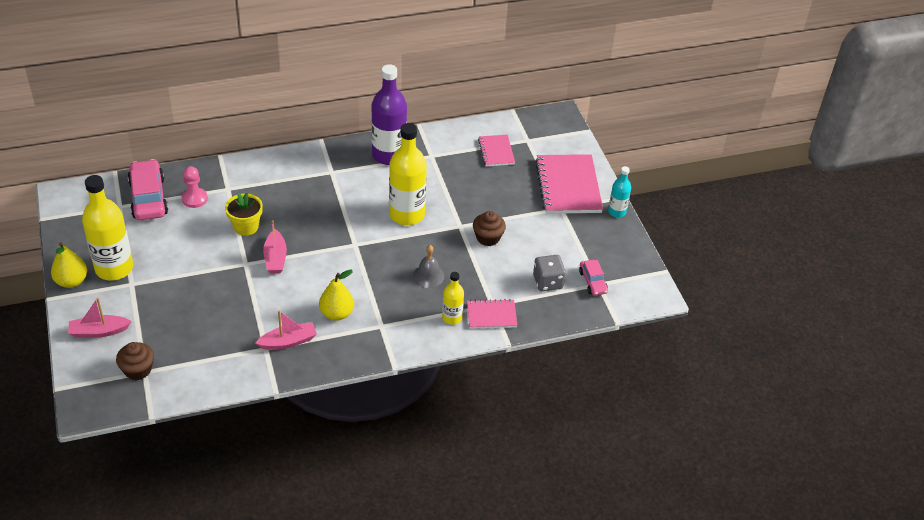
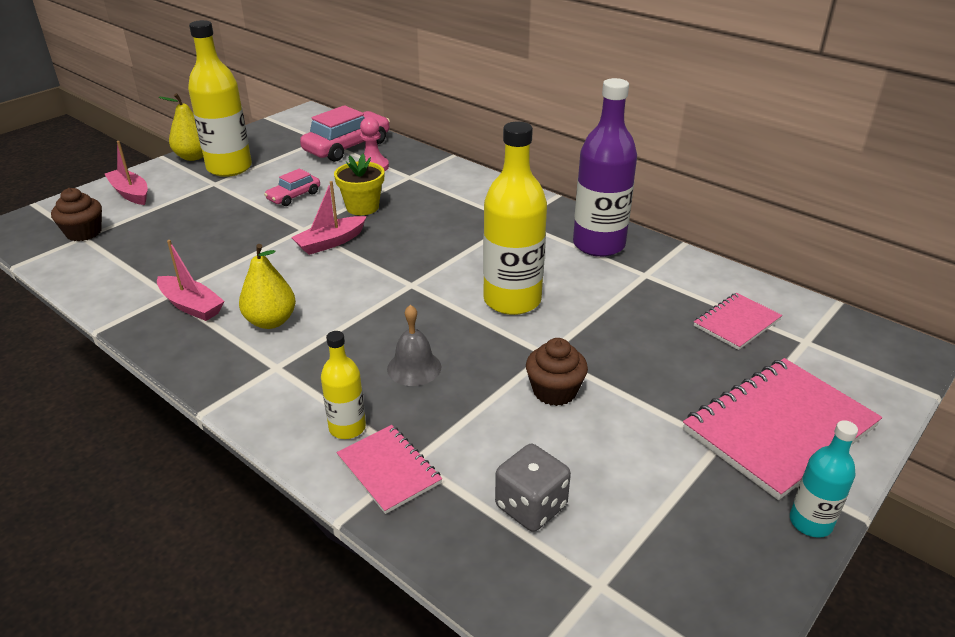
camera: 60 degrees right, 10 degrees down
pink car [579,260,608,296] -> pink car moved to [264,168,320,206]

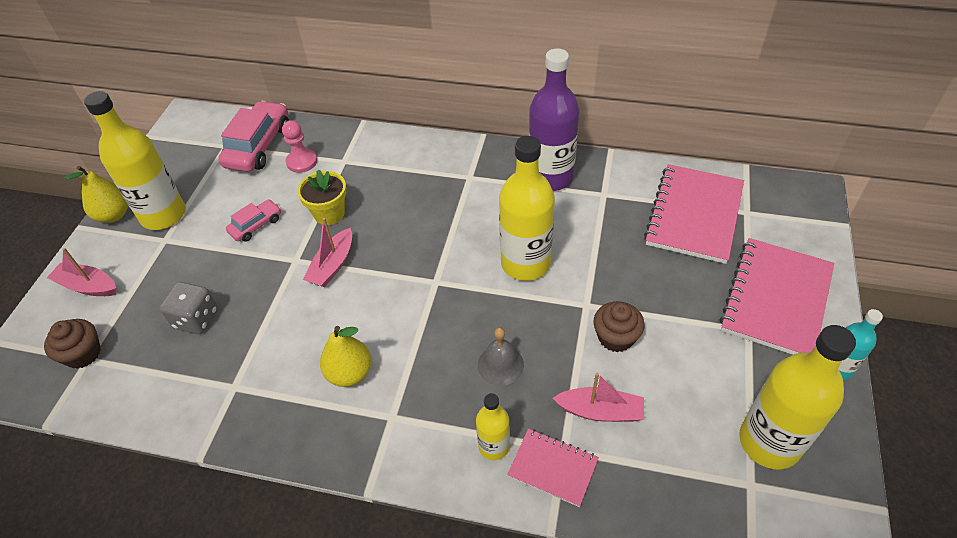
camera: 25 degrees left, 15 degrees up
pink boat [157,240,225,321] -> pink boat moved to [553,373,644,422]
pink car [264,168,320,206] -> pink car turned 150 degrees counterclockwise [226,199,281,242]
grey dice [495,444,571,532] -> grey dice moved to [160,282,218,334]
pink notebook [694,293,782,350] -> pink notebook [644,164,744,264], size x1.85
none -> yellow bottle [739,325,856,469]

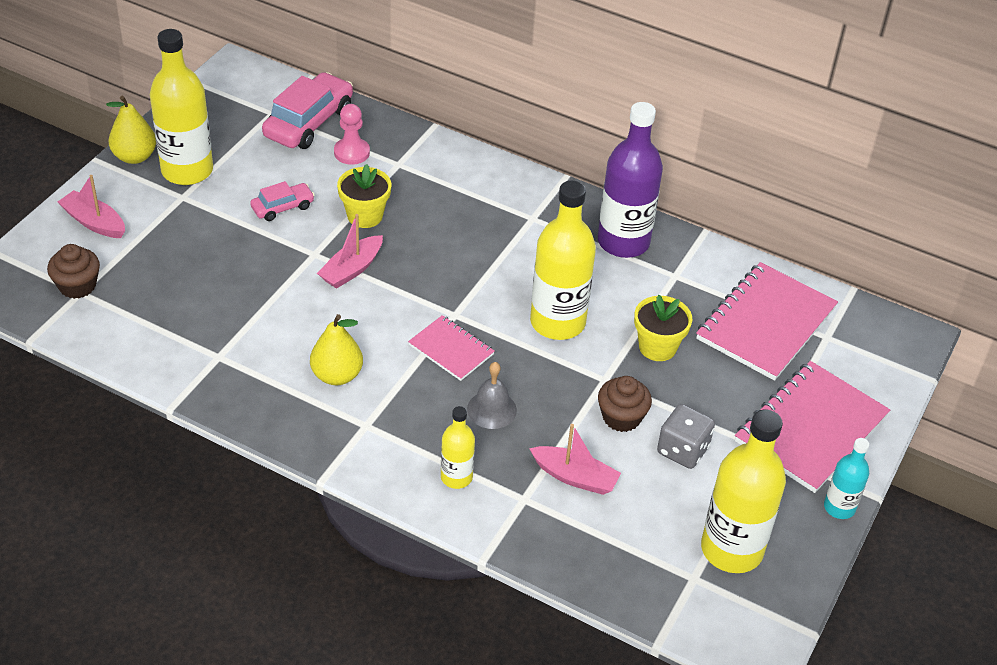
camera: 10 degrees right, 5 degrees down
grey dice [160,282,218,334] -> grey dice moved to [657,404,715,469]
pink notebook [507,429,599,507] -> pink notebook moved to [408,315,495,381]
none -> yellow flower pot [634,295,692,361]

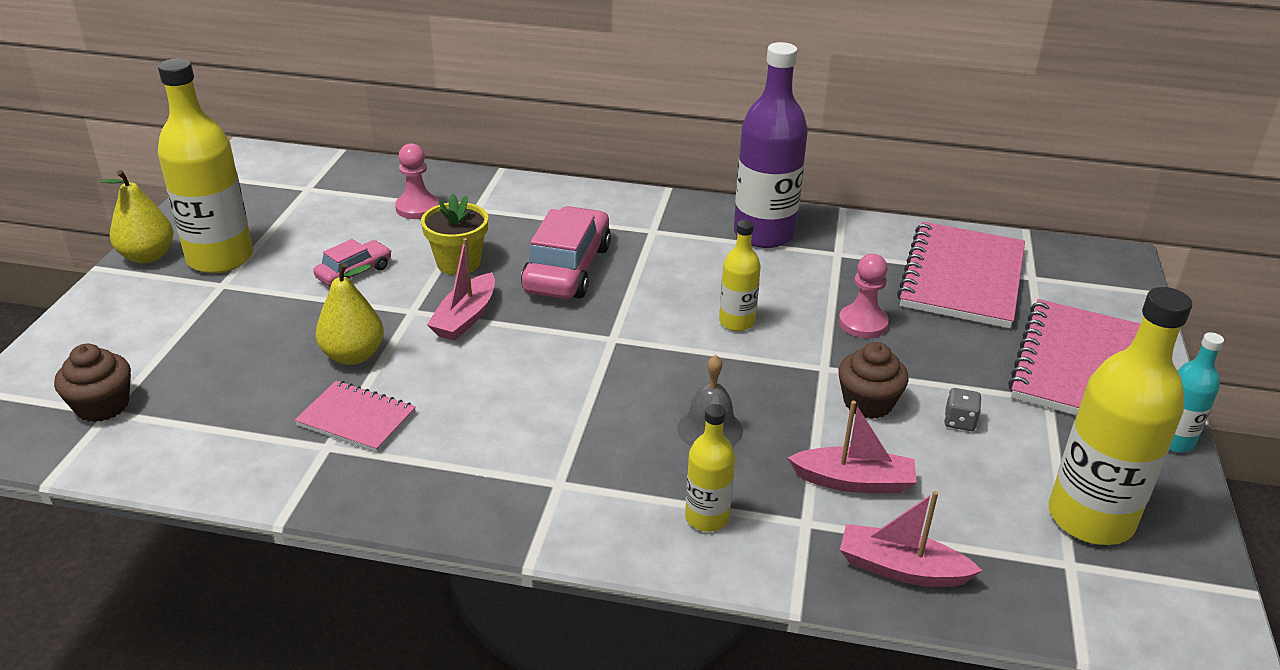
camera: 15 degrees left, 10 degrees down
pink boat [58,175,125,238] -> pink boat moved to [840,491,983,587]
pink car [262,72,353,149] -> pink car moved to [521,206,611,299]
yellow pear [310,314,363,385] -> yellow pear moved to [315,263,384,365]
pink notebook [408,315,495,381] -> pink notebook moved to [295,381,416,453]
yellow bottle [530,181,596,340] -> yellow bottle [719,220,761,331], size x0.52
yellow flower pot [634,295,692,361] -> pink pawn [839,254,889,338]
grey dice [657,404,715,469] -> grey dice [944,388,982,431], size x0.56

